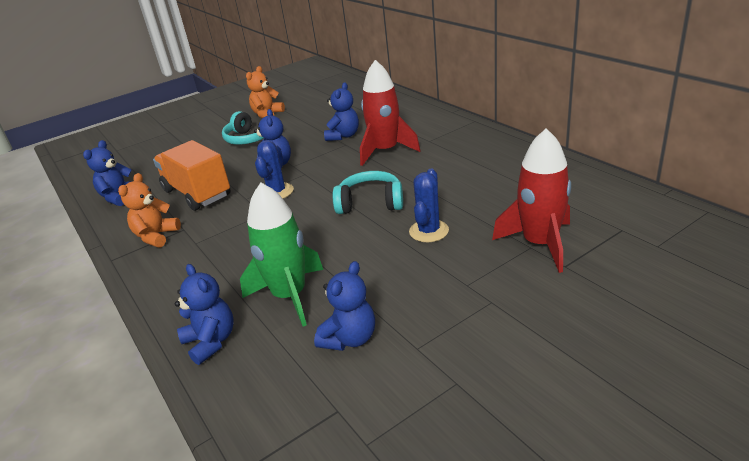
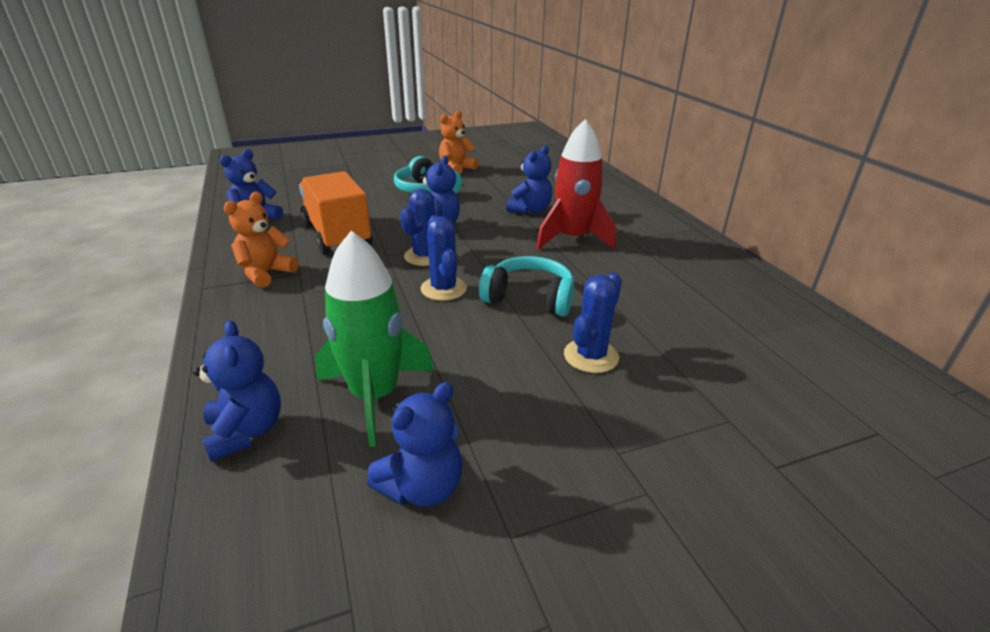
camera: 10 degrees right, 0 degrees up
red rocket [492,128,571,273] -> none
none -> blue cactus [421,215,467,301]

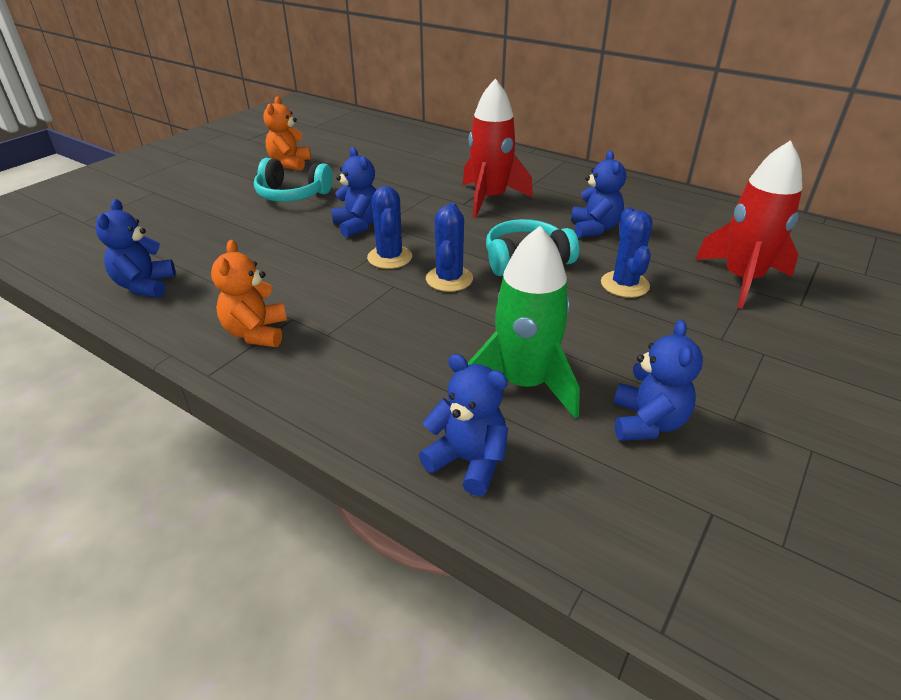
camera: 35 degrees left, 5 degrees up
orange truck [299,171,373,255] -> none
blue cactus [421,215,467,301] -> blue cactus turned 60 degrees clockwise [426,202,473,292]
blue teddy bear [506,145,552,214] -> blue teddy bear moved to [571,150,626,238]
none -> red rocket [696,140,802,309]

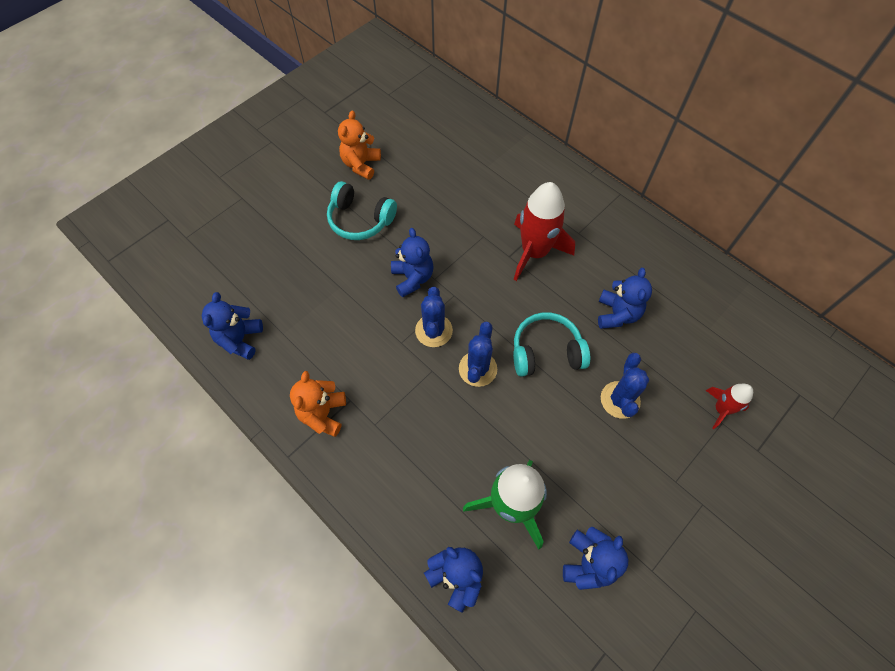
camera: 10 degrees right, 25 degrees up
red rocket [696,140,802,309] -> red rocket [706,384,753,429], size x0.53

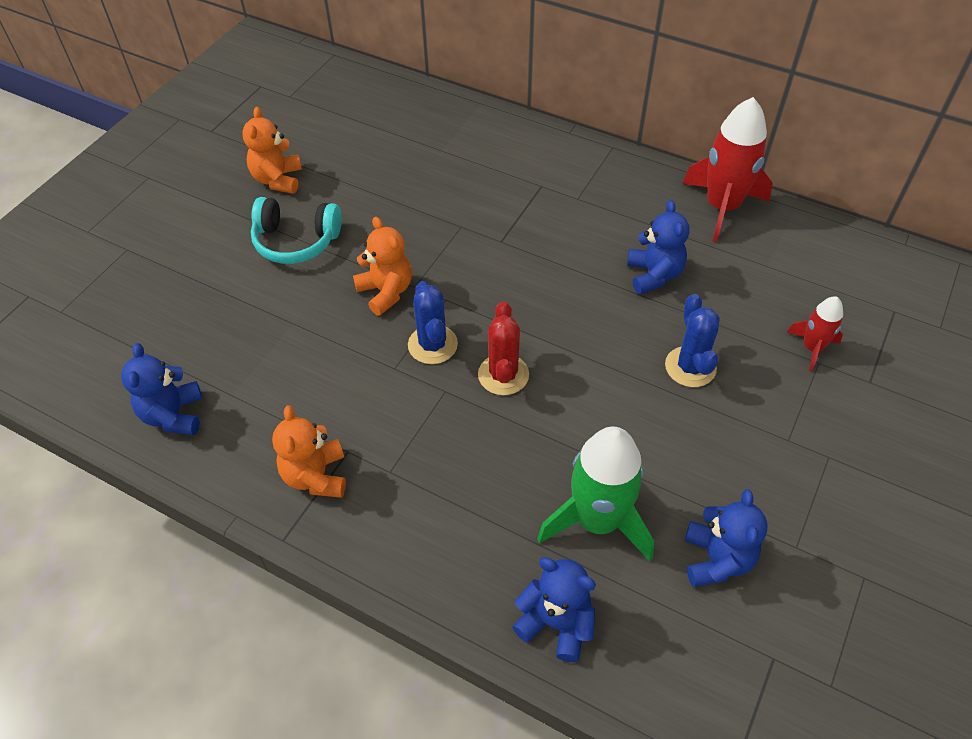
camera: 15 degrees left, 10 degrees down
blue teddy bear [391,228,434,298] -> orange teddy bear [353,217,412,316]
blue cactus [459,322,497,387] -> red cactus [478,301,529,395]
turquoise headphones [513,312,590,377] -> none
red rocket [514,182,575,281] -> red rocket moved to [683,97,773,242]

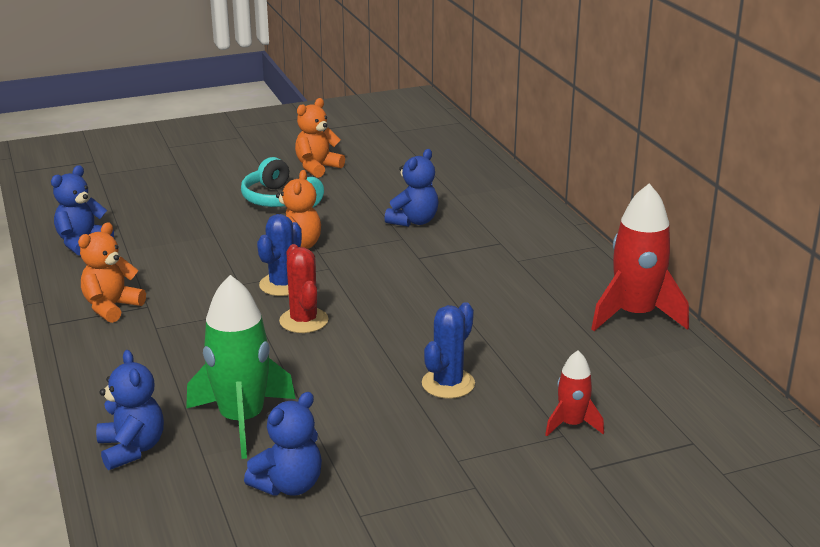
camera: 40 degrees right, 25 degrees down
red cactus [478,301,529,395] -> red cactus turned 60 degrees counterclockwise [279,244,329,333]
blue teddy bear [627,200,689,294] -> blue teddy bear moved to [384,149,438,227]

